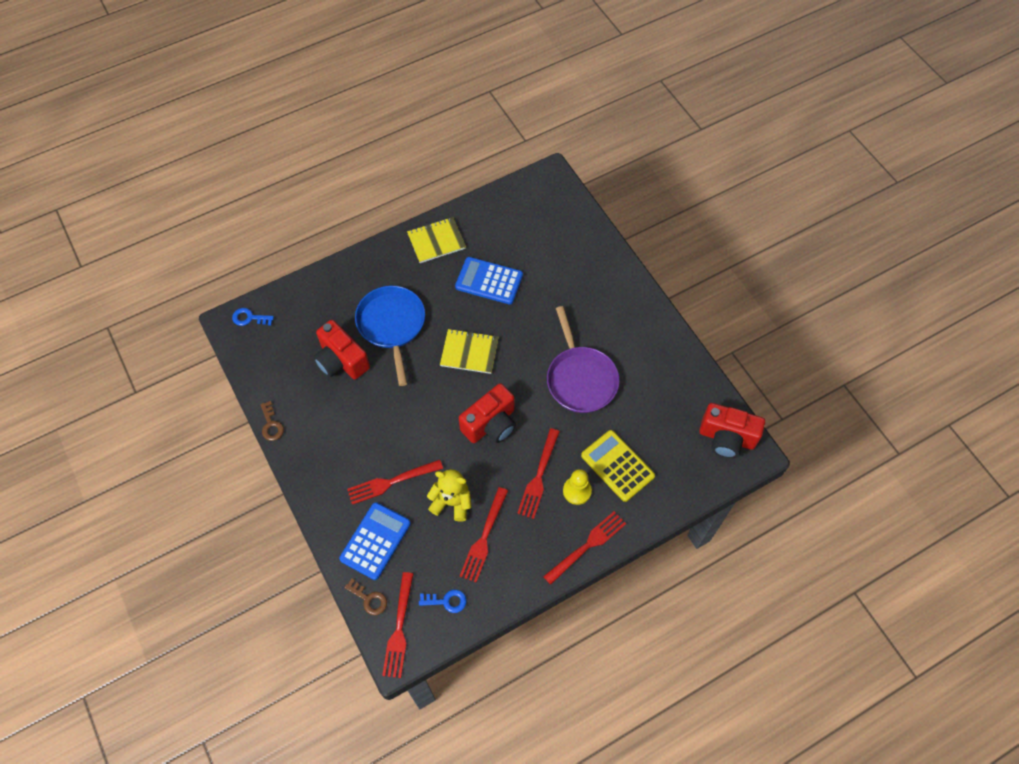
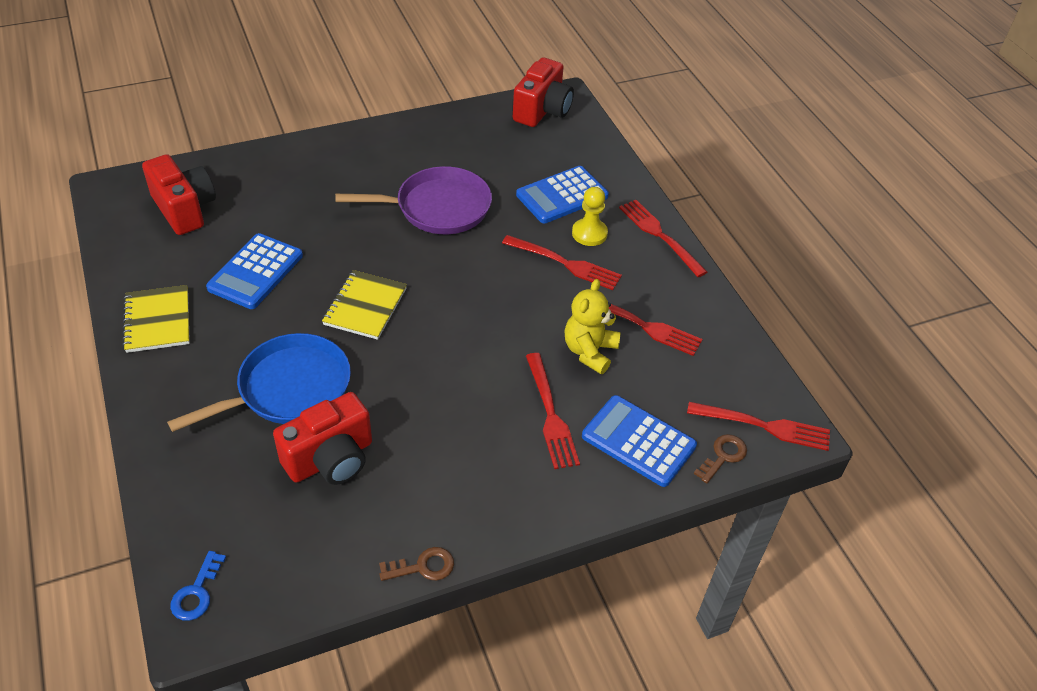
camera: 85 degrees left, 15 degrees down
blue pan [355,286,425,386] -> blue pan turned 150 degrees clockwise [167,333,351,432]
blue key [419,589,467,613] -> none
red camera [459,383,516,443] -> red camera moved to [142,154,216,235]
yellow calculator [581,430,655,502] -> blue calculator [516,166,609,223]

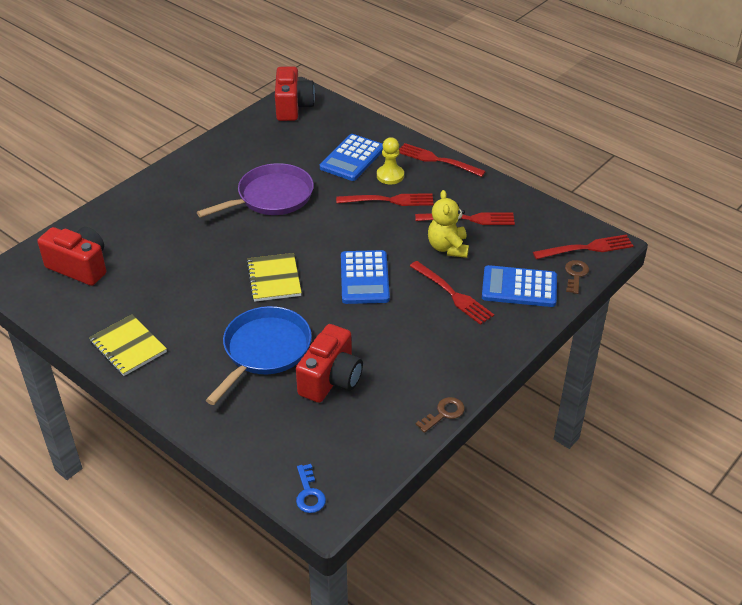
camera: 25 degrees left, 5 degrees down
blue calculator [206,233,303,309] -> blue calculator moved to [341,250,390,304]

